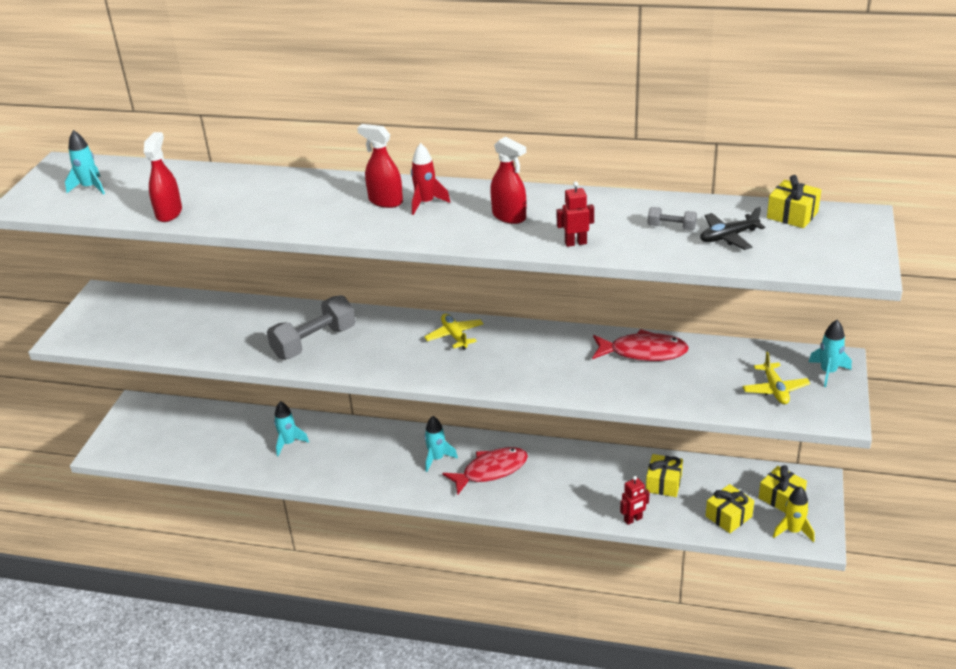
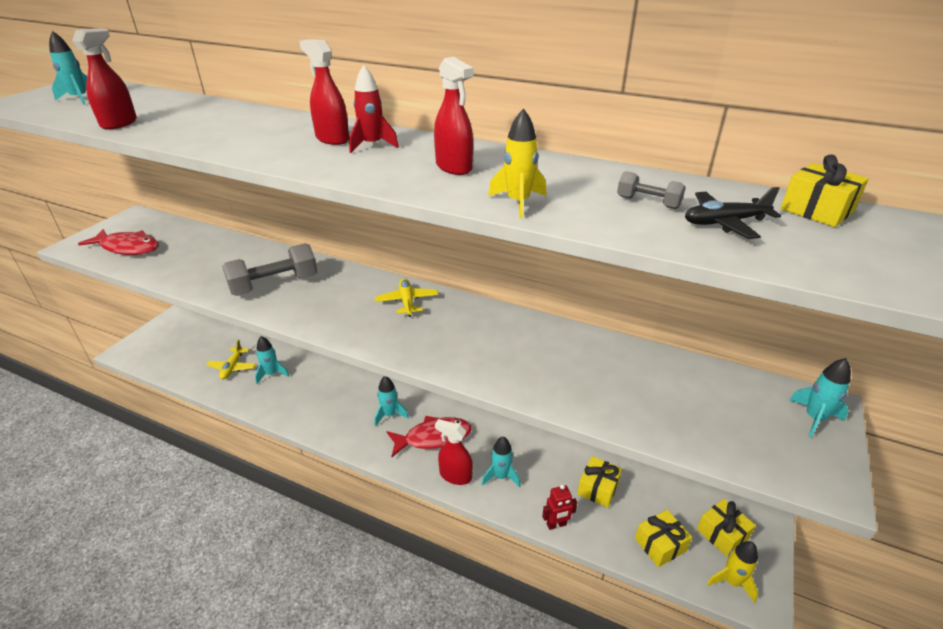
camera: 10 degrees right, 0 degrees up
red robot [557,181,594,247] -> yellow rocket [488,108,546,218]
red fish [592,329,689,361] -> red fish moved to [78,229,159,255]
yellow plane [743,352,810,404] -> yellow plane moved to [206,340,256,379]
none -> red spray bottle [435,419,473,485]
none -> turquoise rocket [482,437,520,487]

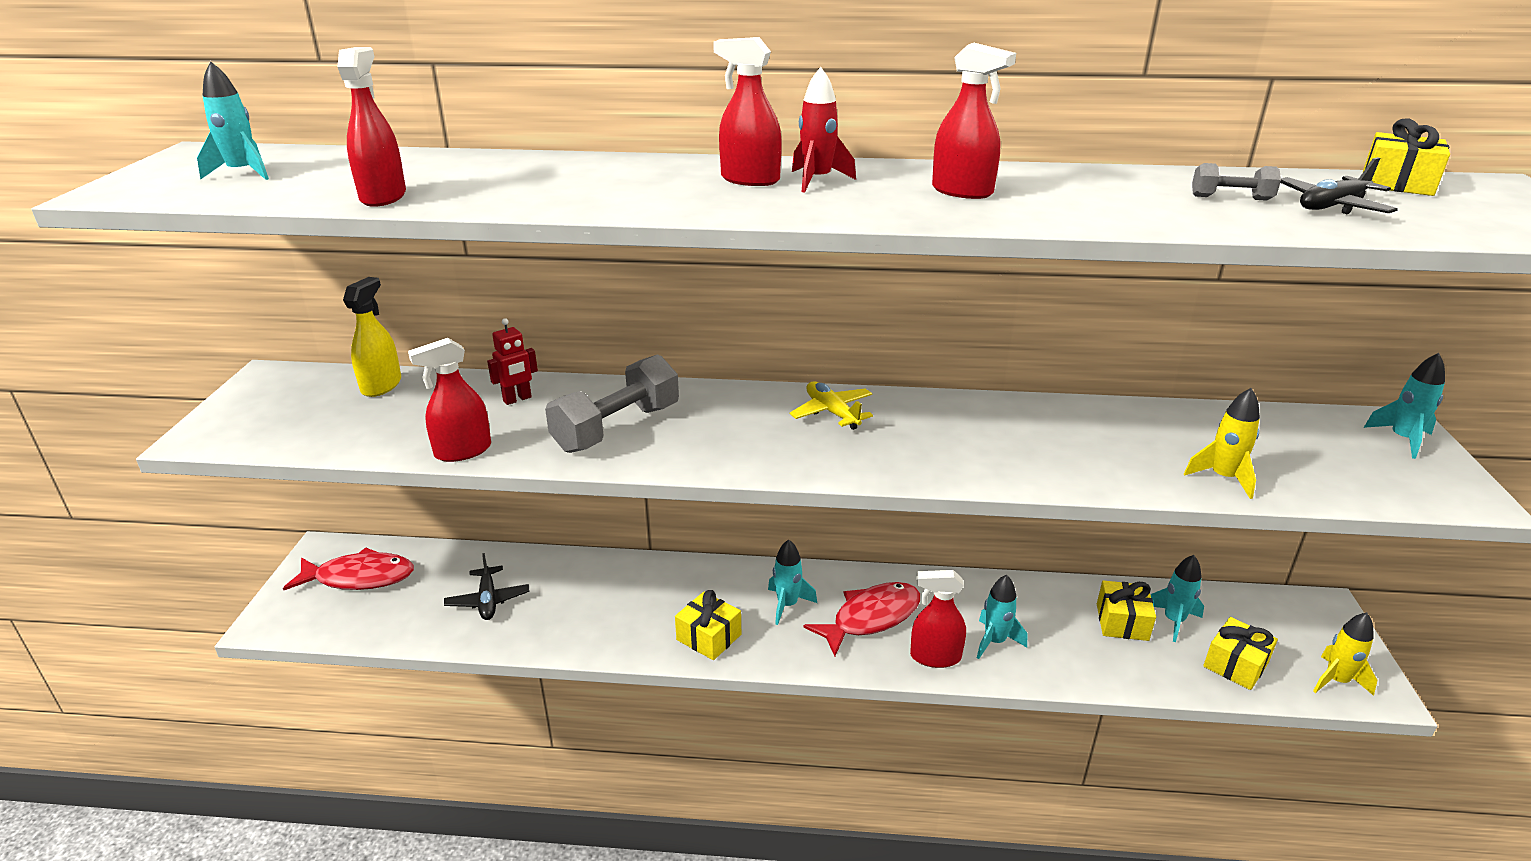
camera: 20 degrees left, 5 degrees down
red fish [78,229,159,255] -> red fish moved to [283,547,414,590]
yellow plane [206,340,256,379] -> black plane [444,553,530,620]
turquoise rocket [255,336,289,384] -> turquoise rocket moved to [1151,555,1204,642]
yellow rocket [488,108,546,218] -> yellow rocket moved to [1184,388,1260,499]
red robot [542,484,577,530] -> red robot moved to [487,318,538,405]
yellow gift [697,499,756,557] -> yellow gift moved to [675,590,741,660]
none -> yellow spray bottle [343,277,401,397]
none -> red spray bottle [408,338,491,462]

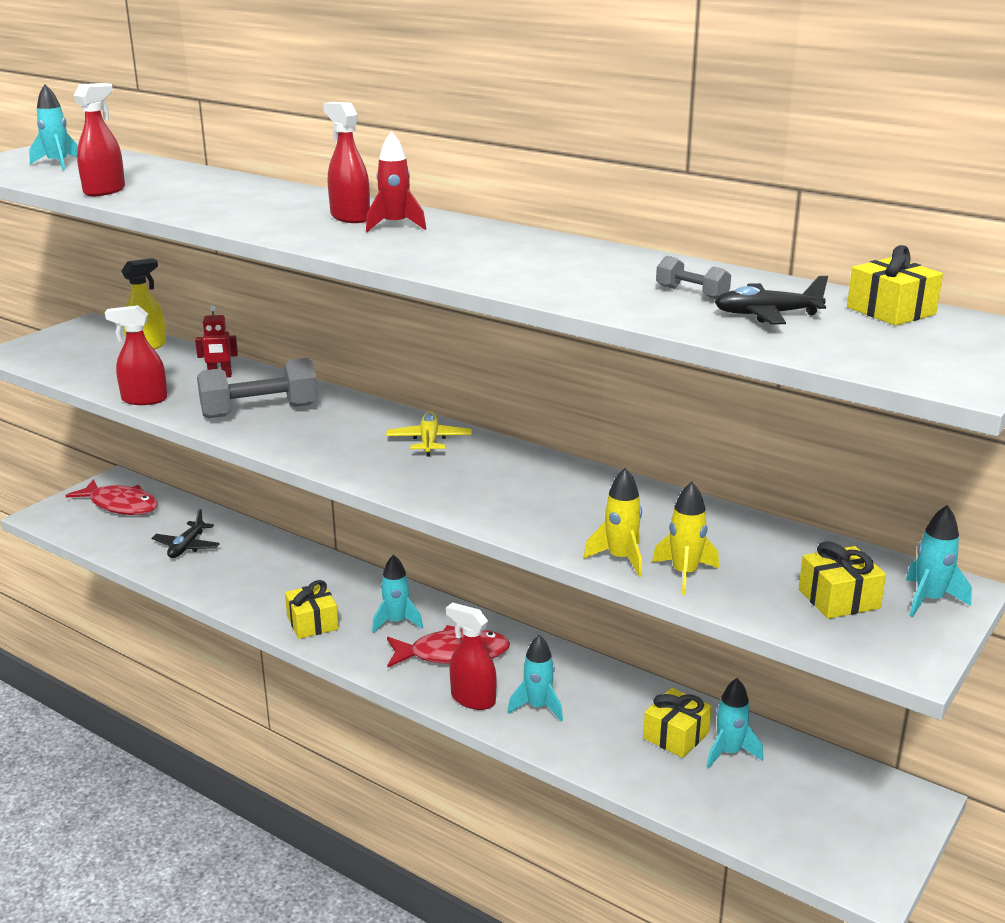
camera: 30 degrees right, 5 degrees down
red spray bottle [932,43,1016,199] -> none
yellow gift [1203,617,1278,690] -> yellow gift moved to [799,541,886,619]
yellow rocket [1313,612,1377,696] -> yellow rocket moved to [584,468,642,577]

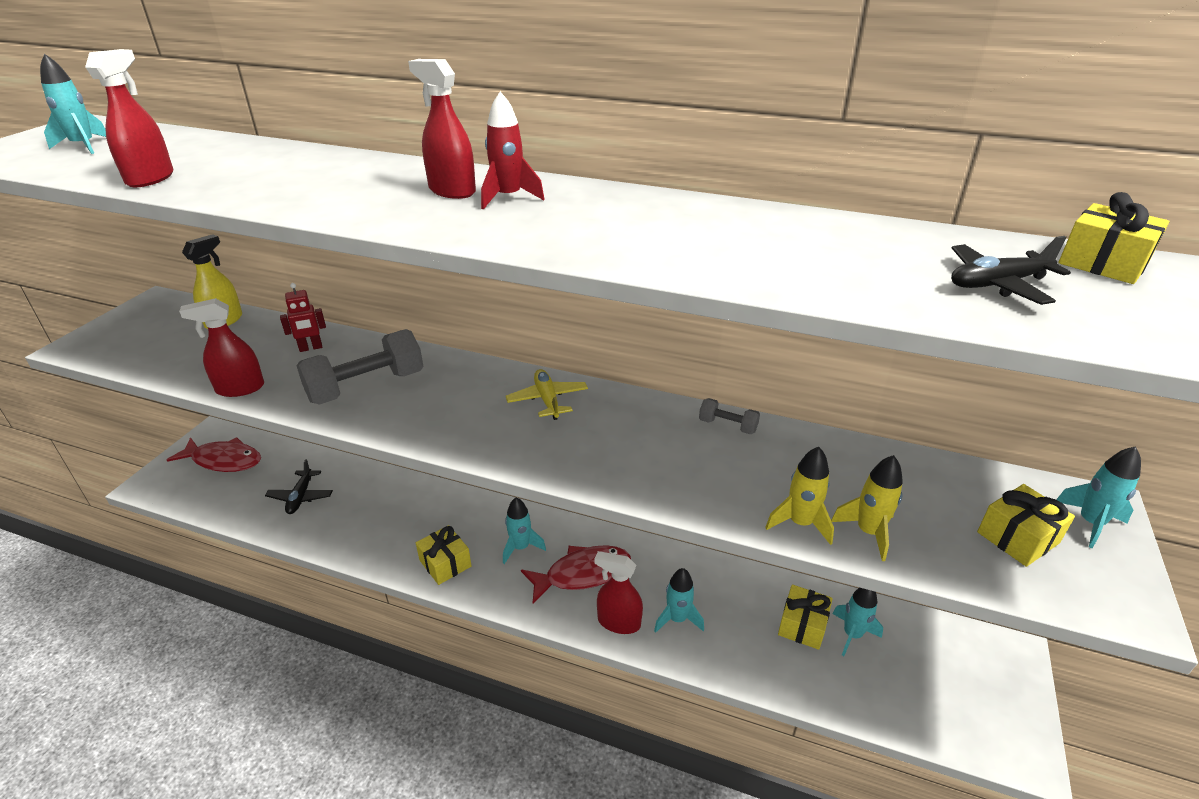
camera: 15 degrees left, 10 degrees up
grey dumbbell [656,256,731,299] -> grey dumbbell moved to [699,398,760,434]

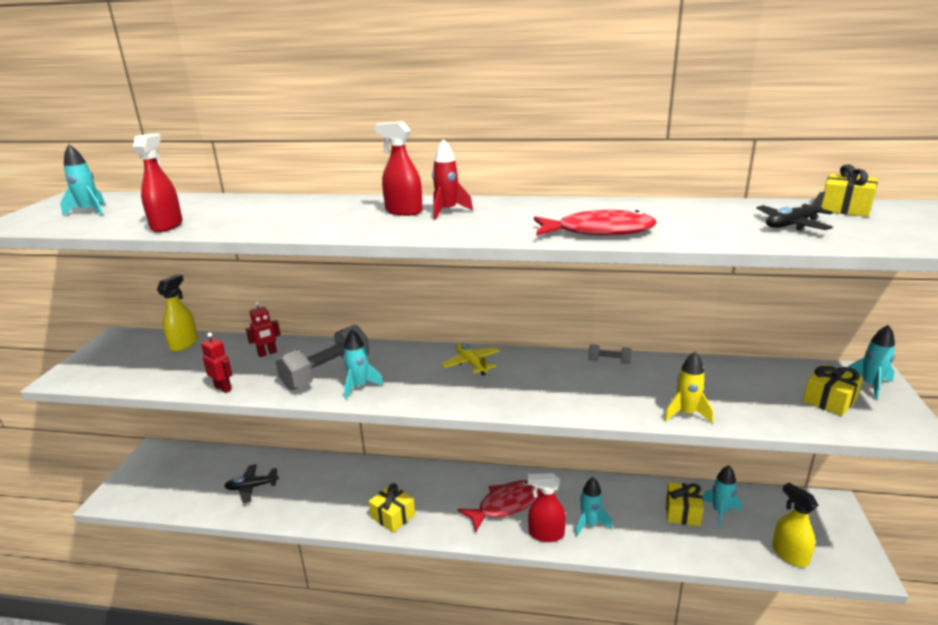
camera: 10 degrees left, 10 degrees down
red fish [167,437,261,472] -> red fish moved to [534,210,657,236]
red spray bottle [179,298,264,397] -> red robot [201,333,232,393]
black plane [265,459,333,514] -> black plane turned 90 degrees clockwise [224,464,279,503]
turquoise rocket [503,497,546,564] -> turquoise rocket moved to [343,329,383,400]
yellow rocket [831,455,903,561] -> none
none -> yellow spray bottle [772,483,819,567]

